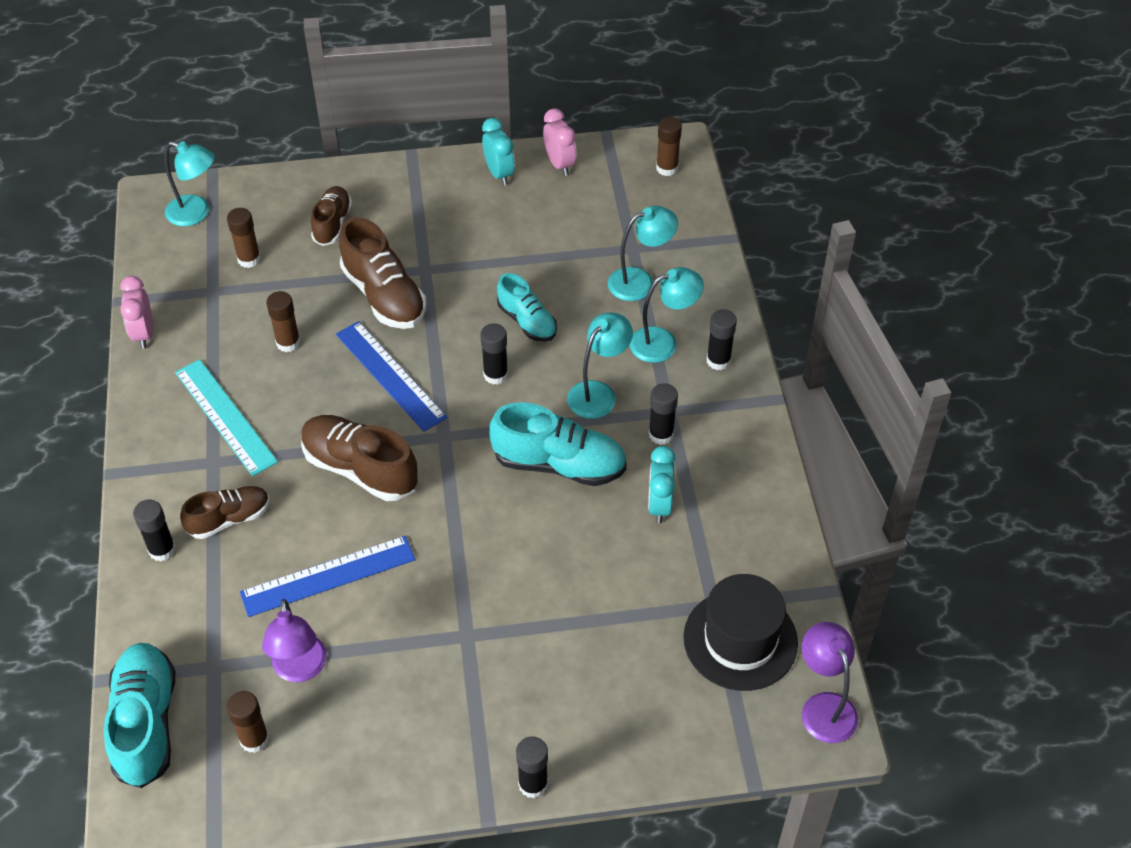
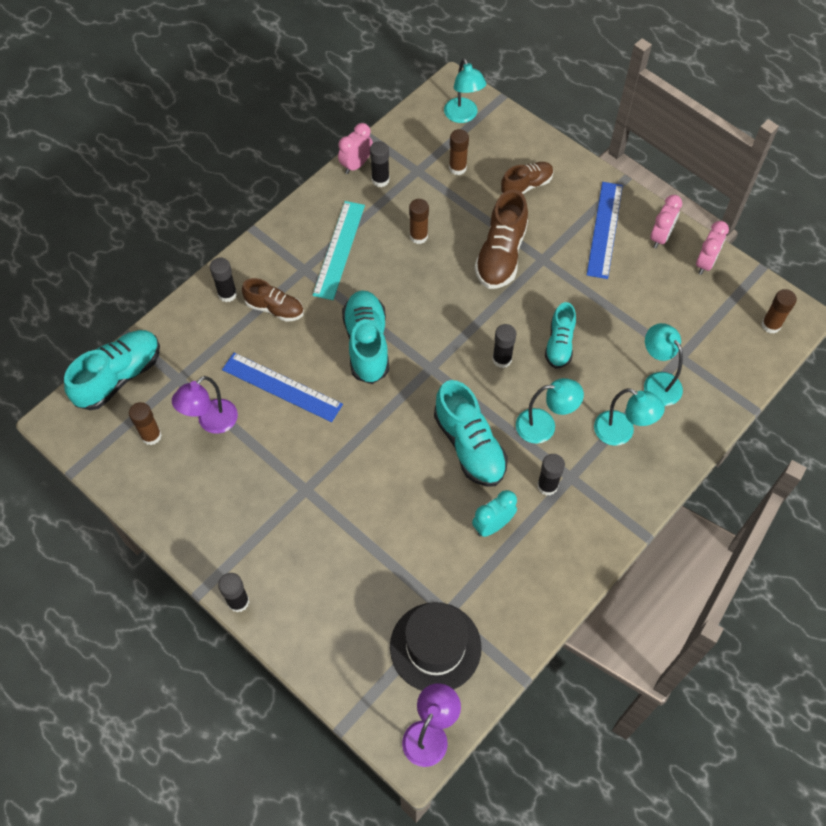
camera: 50 degrees right, 10 degrees up
brown shoe [301,415,418,501] -> turquoise shoe [342,290,389,384]
blue ruler [336,321,447,432] -> blue ruler moved to [587,182,623,279]
turquoise clock [482,118,515,185] -> pink clock [650,195,682,249]
turquoise lamp [608,206,678,301] -> turquoise lamp turned 150 degrees counterclockwise [644,323,683,406]
black glue stick [707,309,737,370] -> black glue stick moved to [370,141,390,187]

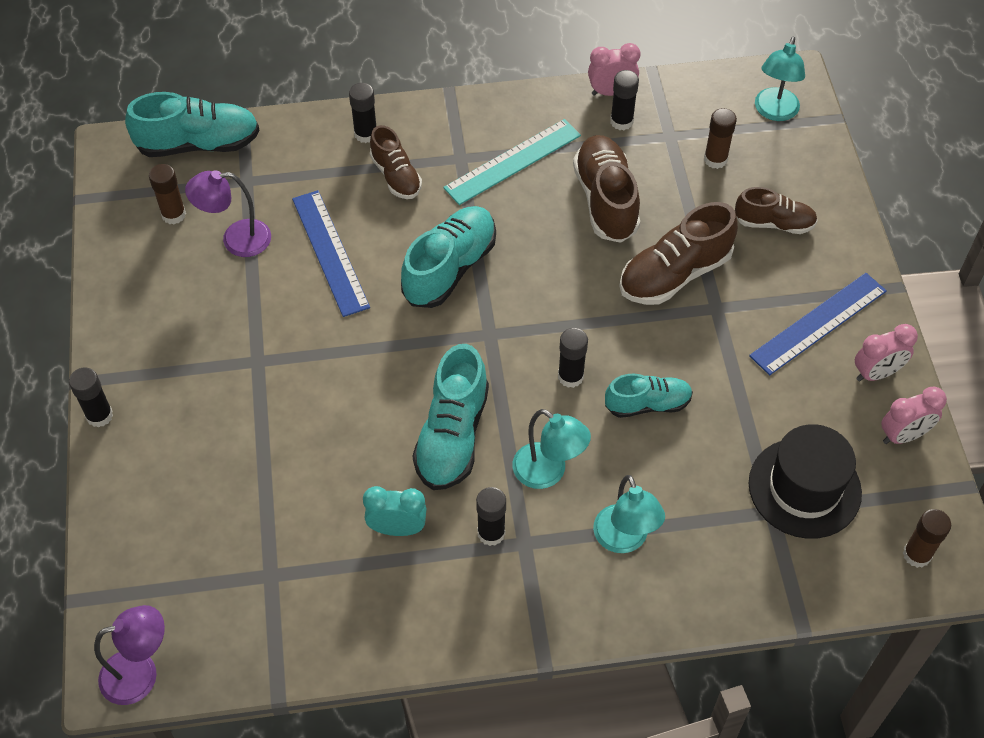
camera: 40 degrees right, 5 degrees down
black hat [390,602,482,691] -> black hat moved to [749,424,862,539]
brown glue stick [409,199,429,244] -> brown shoe [573,135,640,243]
turquoise shoe [545,302,576,369] -> turquoise shoe turned 150 degrees counterclockwise [605,374,693,418]
turquoise lamp [644,323,683,406] -> none

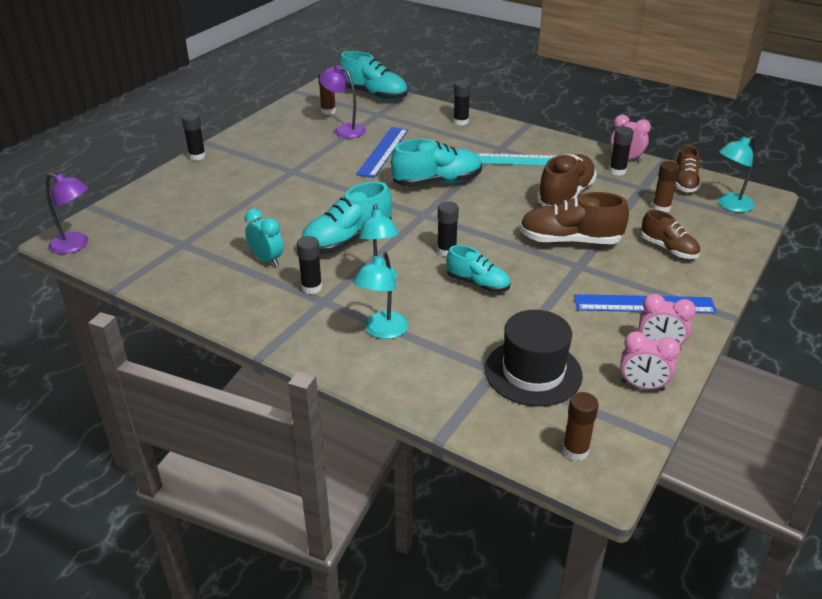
camera: 40 degrees right, 20 degrees down
brown shoe [370,125,422,199] -> brown shoe moved to [676,146,701,192]

